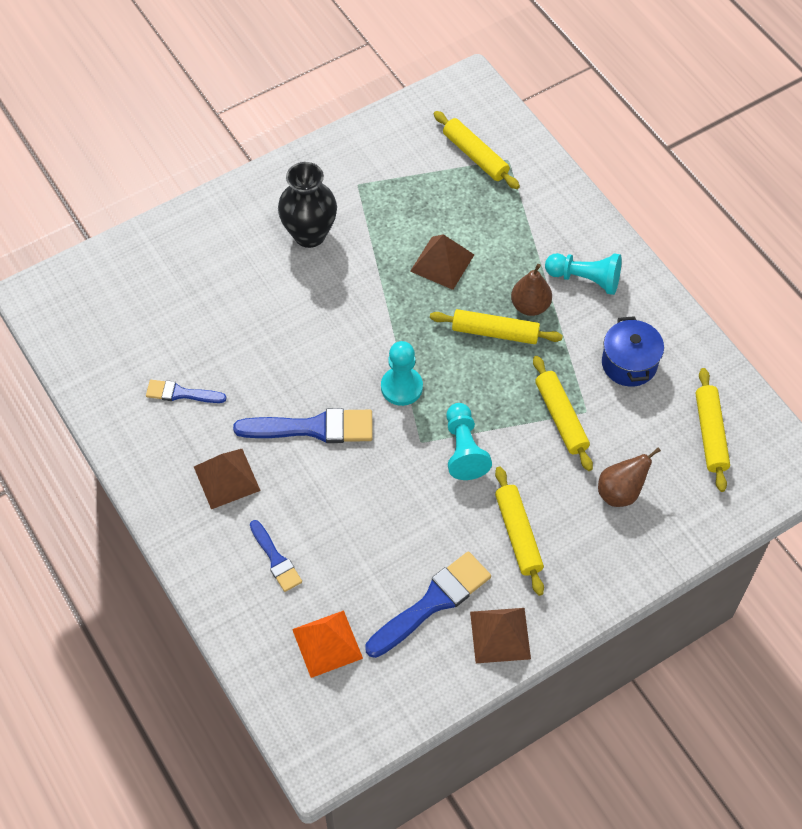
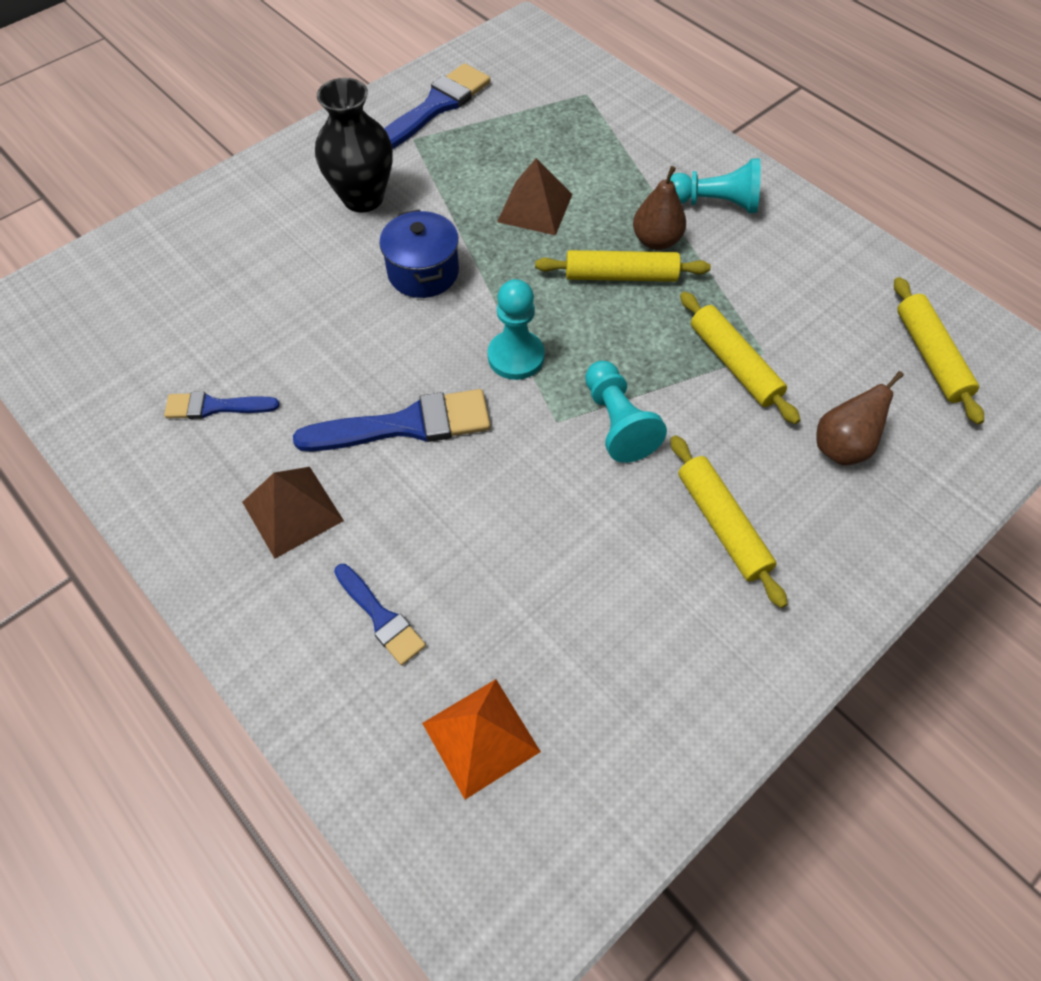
camera: 10 degrees left, 0 degrees up
blue brush [366,551,491,658] -> blue brush moved to [384,63,491,149]
yellow rolling pin [434,111,520,189] -> none
brown pyramid [470,608,531,663] -> none
blue pot [602,316,664,387] -> blue pot moved to [379,209,459,298]

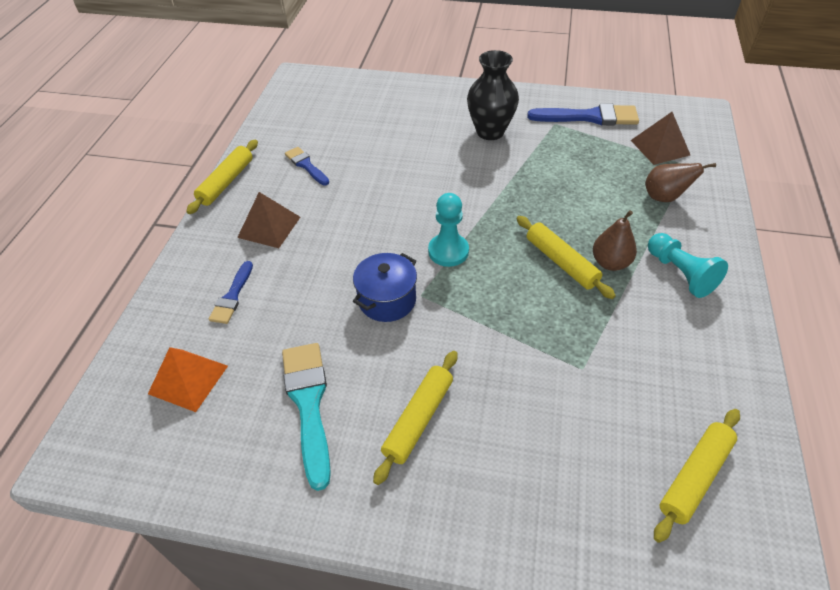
camera: 55 degrees right, 10 degrees down
blue brush [293,389,490,452] -> none
blue pot [379,209,459,298] -> blue pot moved to [353,253,417,322]
brown pyramid [497,158,573,235] -> brown pyramid moved to [631,112,690,165]
turquoise pawn [585,361,667,463] -> none
yellow rolling pin [680,292,800,424] -> yellow rolling pin moved to [186,140,258,214]
brown pear [816,371,904,466] -> brown pear moved to [645,163,716,202]
none -> turquoise brush [282,343,331,491]

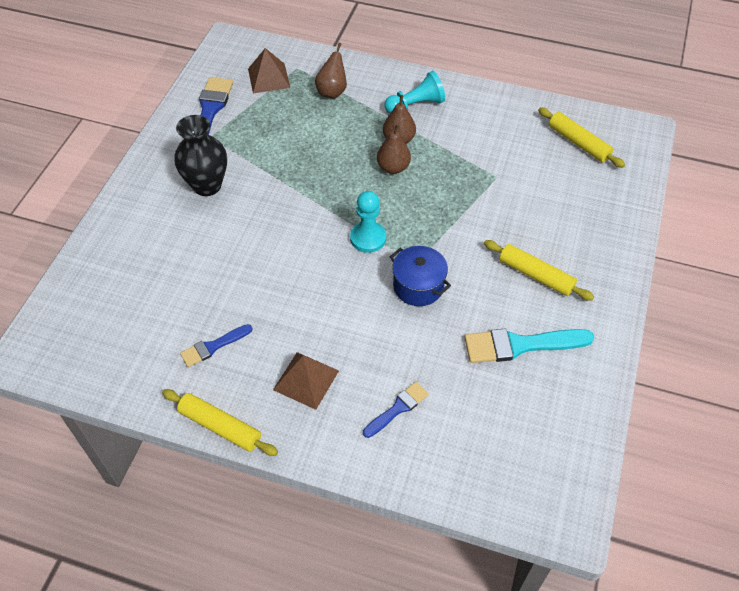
camera: 85 degrees left, 5 degrees up
orange pyramid [148,347,228,412] -> none
blue brush [209,261,253,324] -> blue brush turned 60 degrees counterclockwise [363,382,429,438]
yellow rolling pin [517,216,616,299] -> brown pear [377,124,411,174]

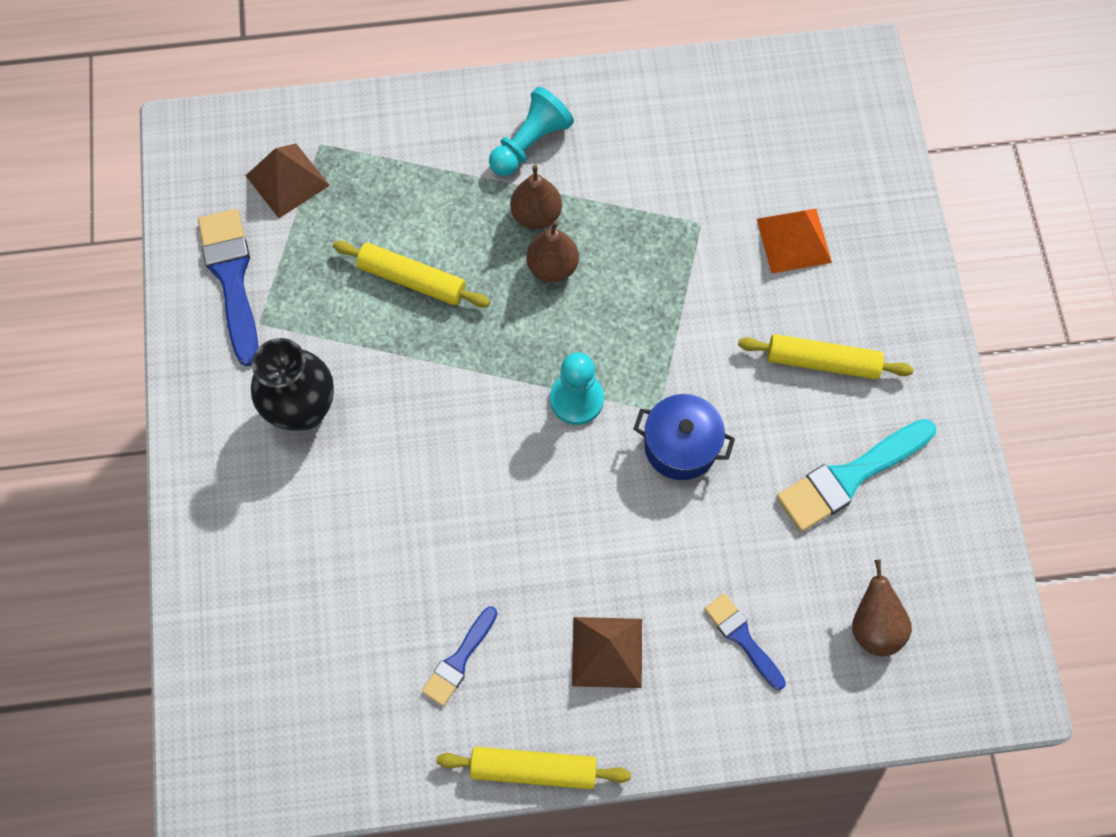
camera: 25 degrees left, 15 degrees up
brown pear [315,43,347,98] -> brown pear moved to [852,560,912,656]
blue brush [363,382,429,438] -> blue brush turned 60 degrees counterclockwise [704,593,786,690]
yellow rolling pin [538,107,625,168] -> yellow rolling pin moved to [333,241,490,307]
none -> orange pyramid [757,209,832,274]

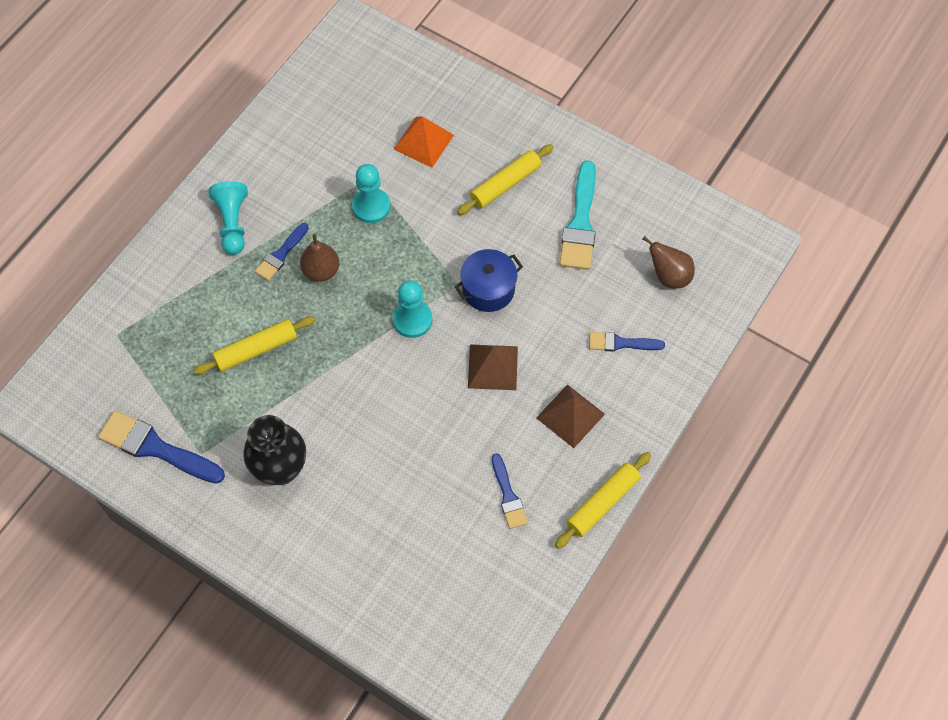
camera: 50 degrees left, 5 degrees down
brown pyramid [245,143,330,218] -> brown pyramid moved to [468,344,518,390]
brown pear [510,165,562,230] -> blue brush [255,223,309,281]
none -> turquoise pawn [352,164,391,223]

